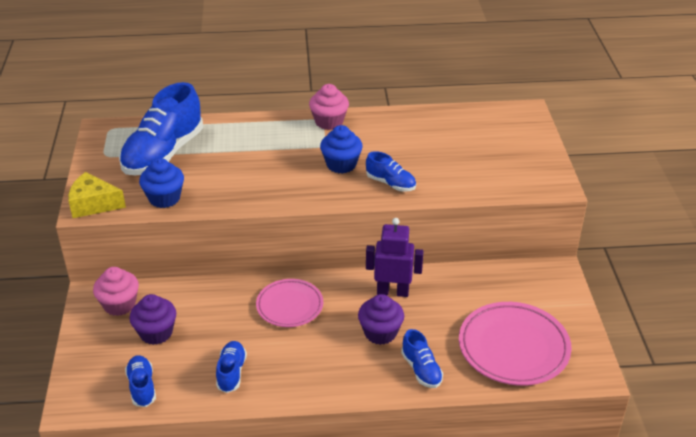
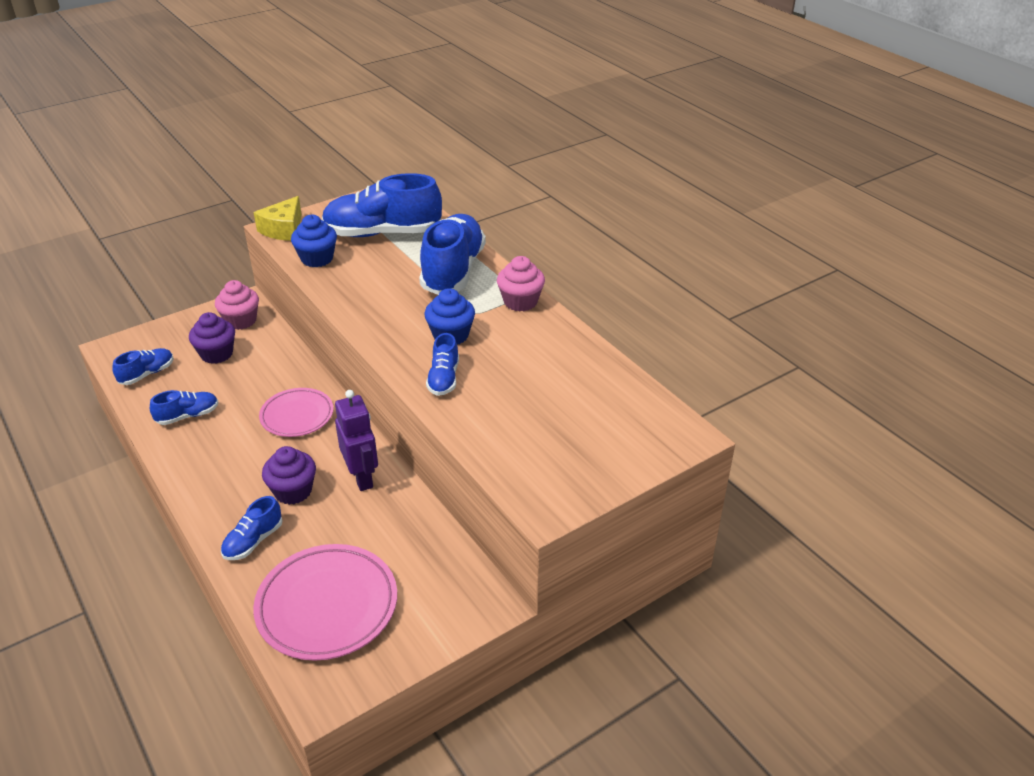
camera: 60 degrees right, 0 degrees up
yellow cheese [68,172,126,218] -> yellow cheese turned 135 degrees counterclockwise [253,196,302,241]
none -> blue shoe [419,214,486,295]

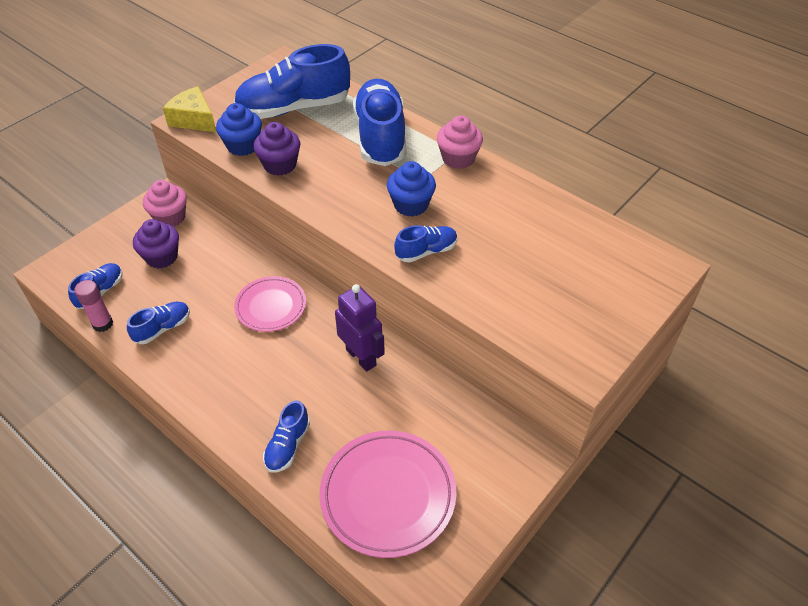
camera: 15 degrees left, 10 degrees up
yellow cheese [253,196,302,241] -> yellow cheese turned 120 degrees clockwise [163,86,216,132]
purple cupcake [262,446,316,505] -> purple cupcake moved to [253,122,300,176]
blue shoe [426,333,459,396] -> blue shoe turned 105 degrees counterclockwise [394,225,457,263]
none -> pink glue stick [74,280,113,332]

